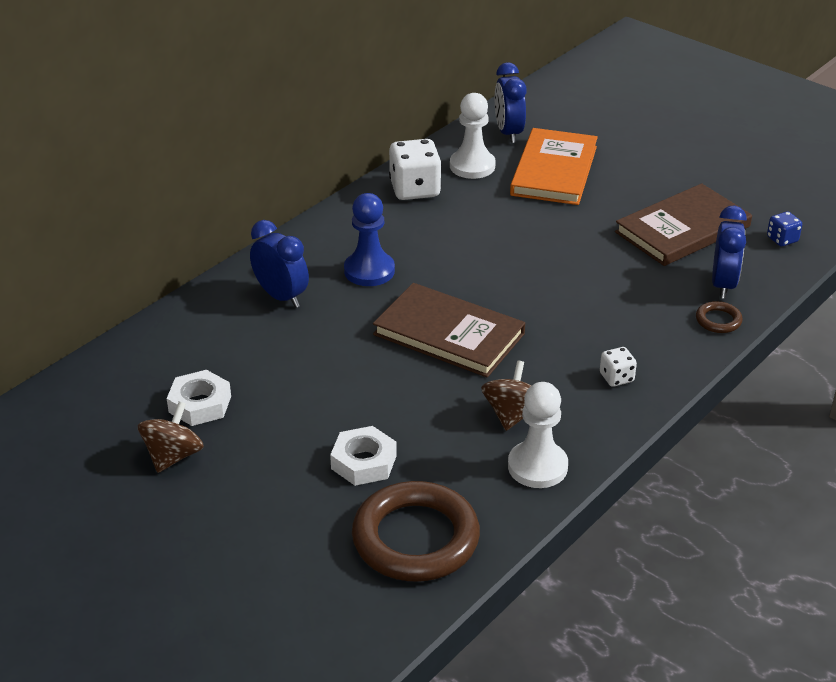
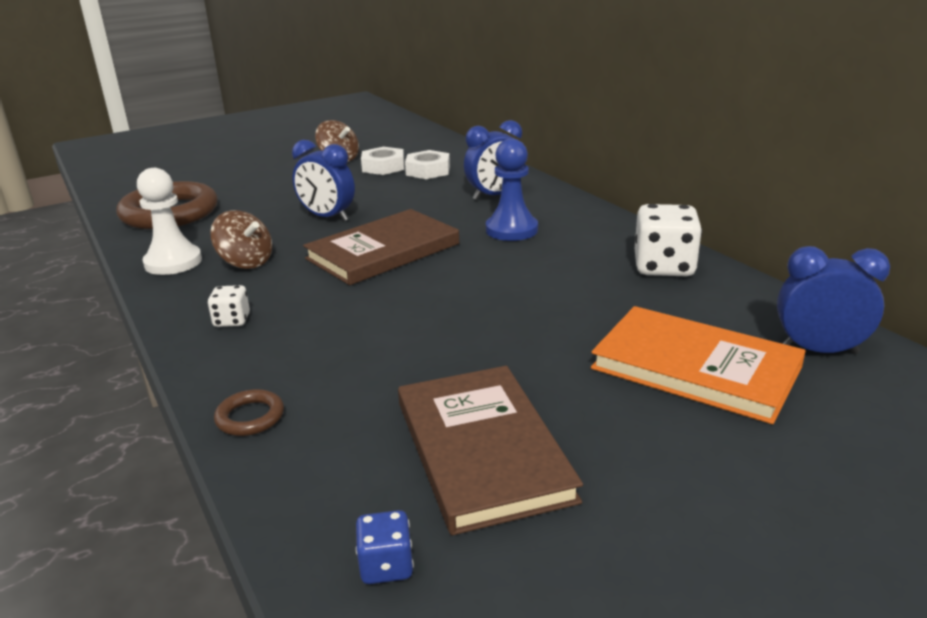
camera: 110 degrees right, 10 degrees down
white nut [330,426,397,486] -> white nut moved to [405,150,450,179]
white pawn [450,93,496,179] -> none
blue clock [712,205,747,299] -> blue clock moved to [292,140,355,221]

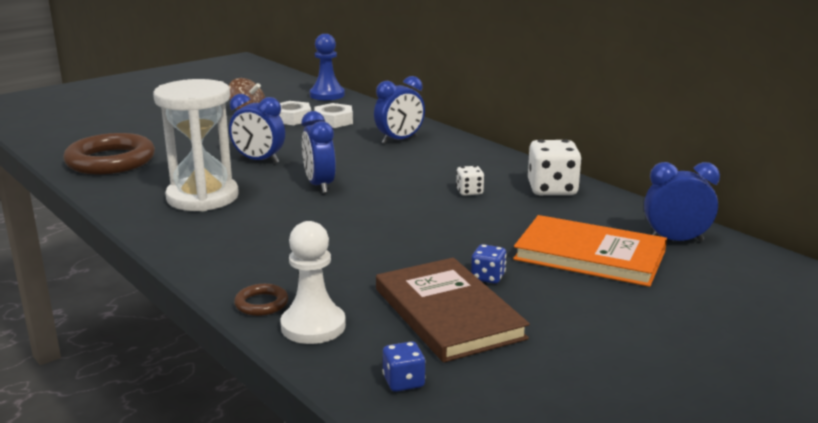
camera: 10 degrees left, 5 degrees down
white pawn [137,168,202,275] -> white pawn moved to [280,221,346,344]
white dice [208,285,250,327] -> white dice moved to [456,166,484,196]
brown spinning top [210,210,272,269] -> white hourglass [153,79,239,211]
brown book [303,209,459,285] -> blue clock [302,111,336,193]
blue pawn [486,139,538,241] -> blue pawn moved to [310,34,345,100]
none -> blue dice [471,244,507,284]

